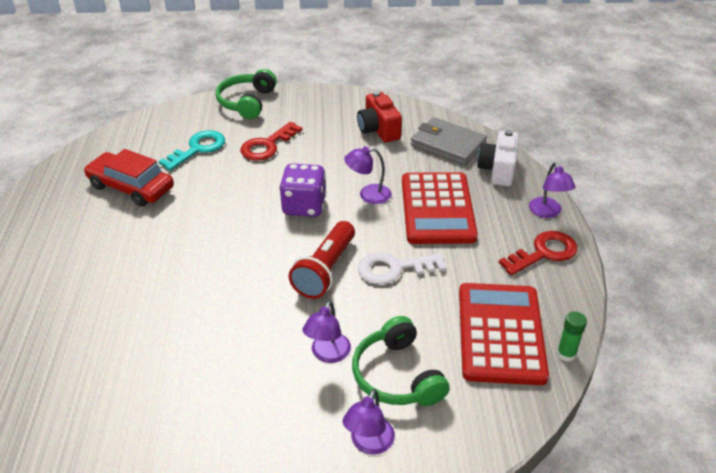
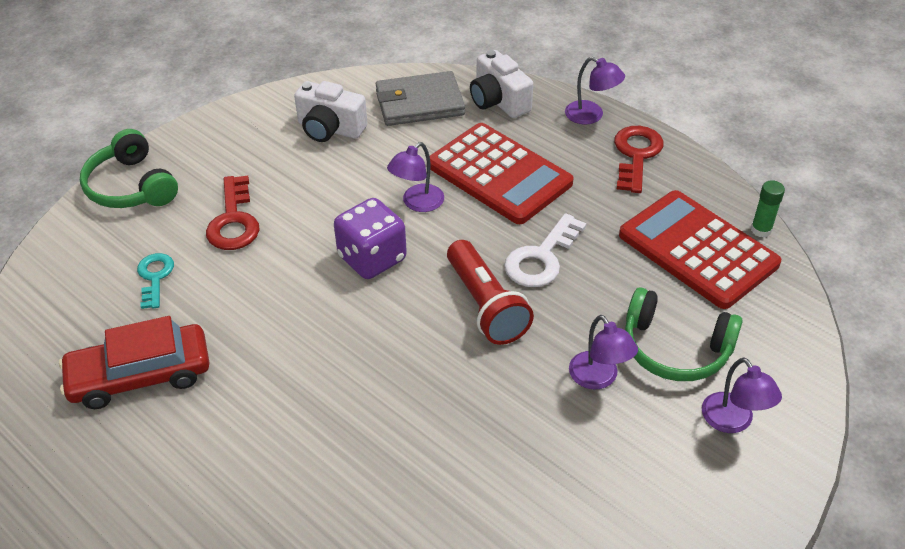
camera: 45 degrees left, 5 degrees up
turquoise key [159,130,225,171] -> turquoise key [137,253,174,309], size x0.66
red camera [357,91,402,142] -> white camera [294,81,367,142]

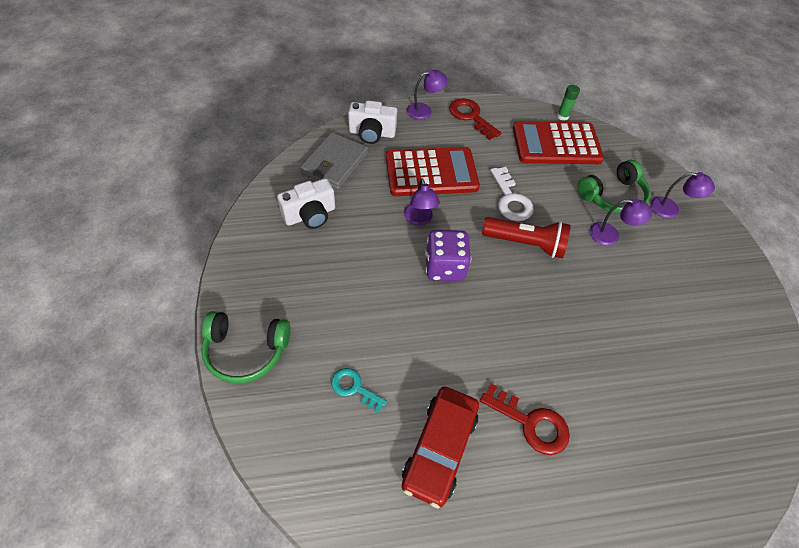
camera: 55 degrees left, 10 degrees up
red key [206,176,260,250] -> red key moved to [480,383,570,455]

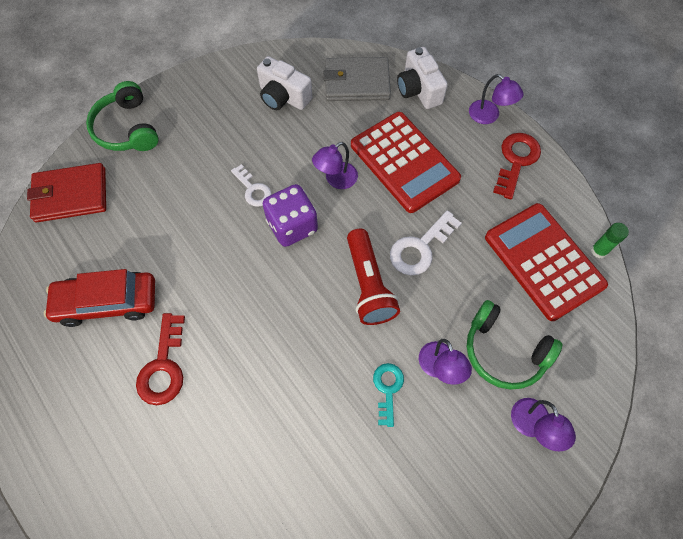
camera: 65 degrees right, 10 degrees up
turquoise key [331,368,387,413] -> turquoise key moved to [373,363,404,427]
none -> red wallet [27,163,106,222]
none -> white key [231,164,271,207]

